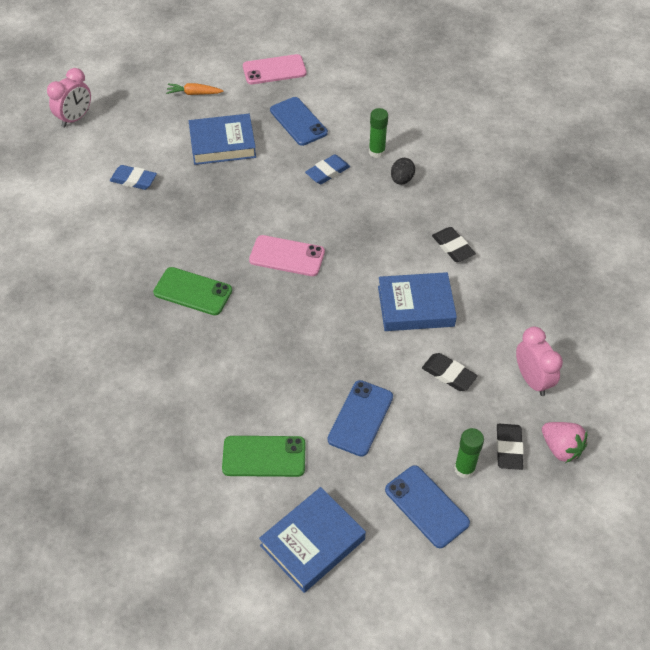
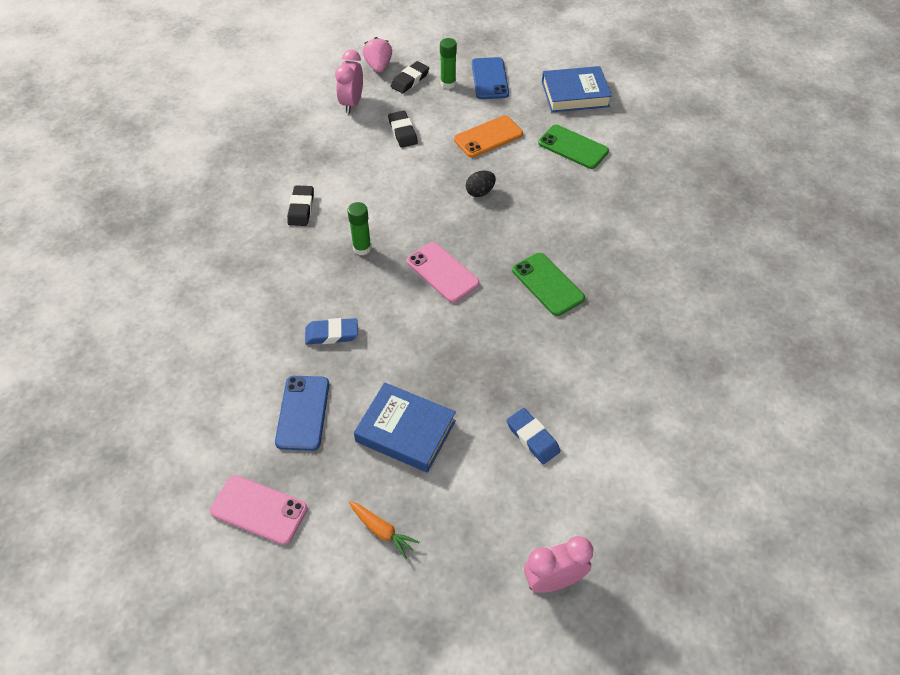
camera: 145 degrees left, 0 degrees up
blue phone [327,380,393,457] -> orange phone [454,115,523,158]
green glue stick [369,108,388,158] -> green glue stick moved to [347,202,371,255]
blue book [378,272,457,331] -> none
black egg [391,158,415,185] -> black egg moved to [466,171,496,197]

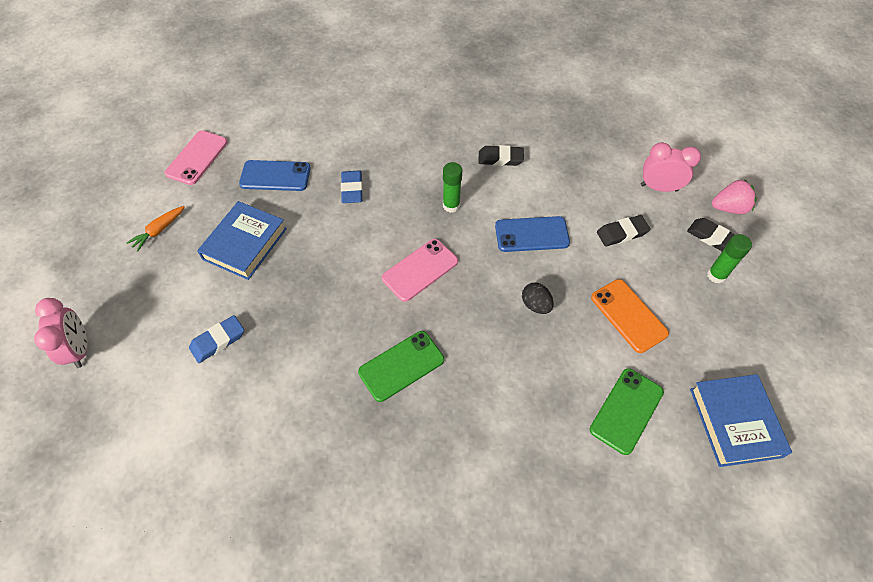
camera: 90 degrees right, 5 degrees up
blue phone [472,57,509,99] -> blue phone moved to [495,216,570,252]

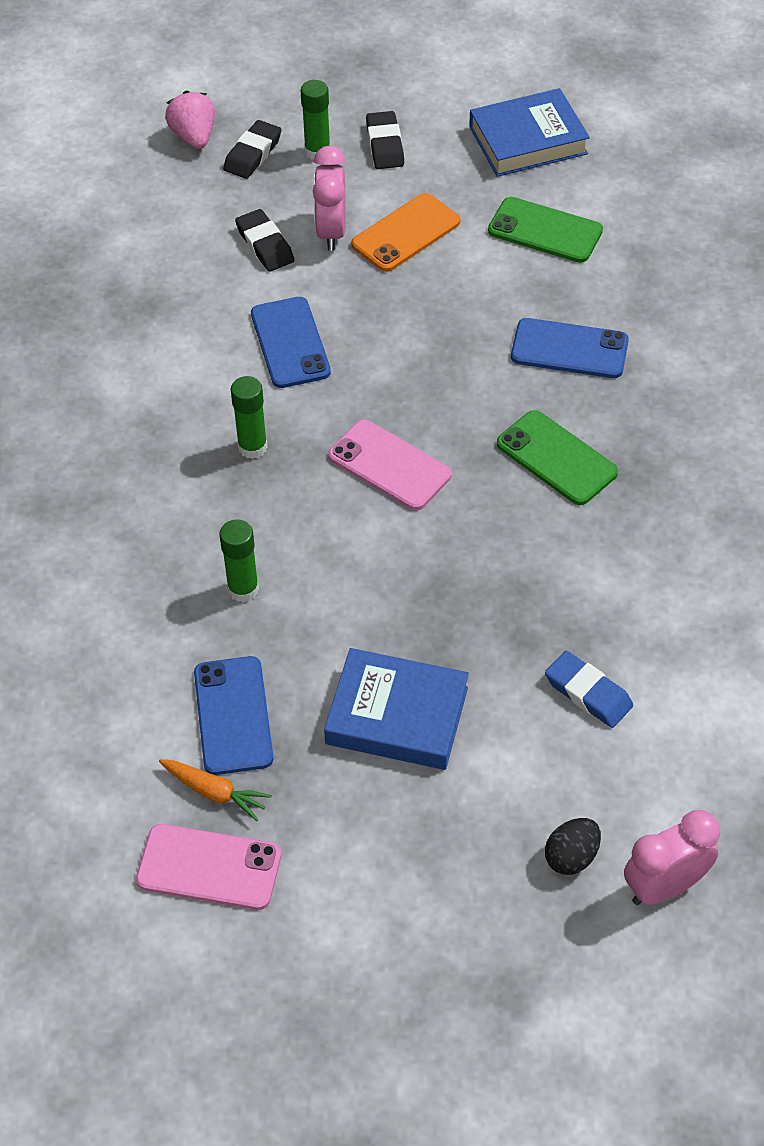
camera: 100 degrees left, 5 degrees down
orange carrot [127,206,185,252] -> orange carrot moved to [159,759,272,821]
blue eraser [341,171,363,203] -> green glue stick [219,519,259,603]
black eraser [478,145,524,166] -> black eraser moved to [366,111,404,169]
black egg [522,283,554,314] -> black egg moved to [545,818,601,875]
pink clock [641,142,701,192] -> pink clock moved to [313,146,346,251]
none -> blue phone [511,318,629,378]

